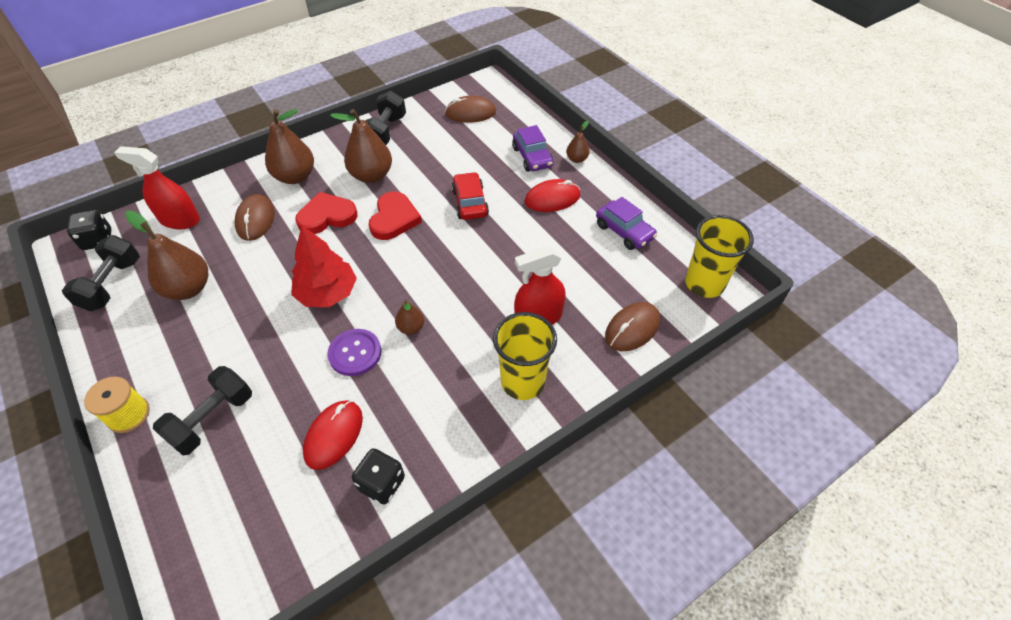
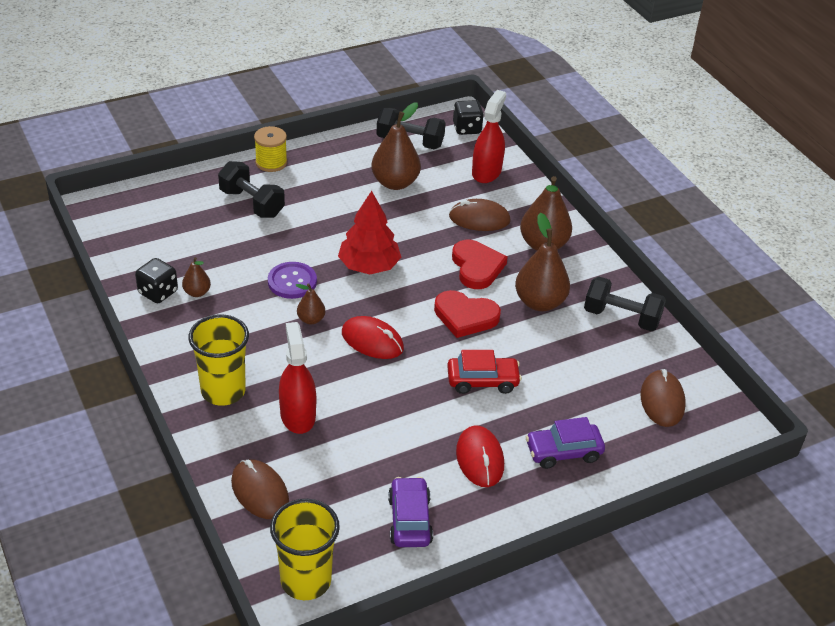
camera: 95 degrees right, 10 degrees down
red mouse [303,400,363,470] -> red mouse moved to [342,316,404,359]
brown pear [566,121,590,163] -> brown pear moved to [182,257,211,297]
purple car [596,197,657,250] -> purple car turned 120 degrees clockwise [388,477,433,547]

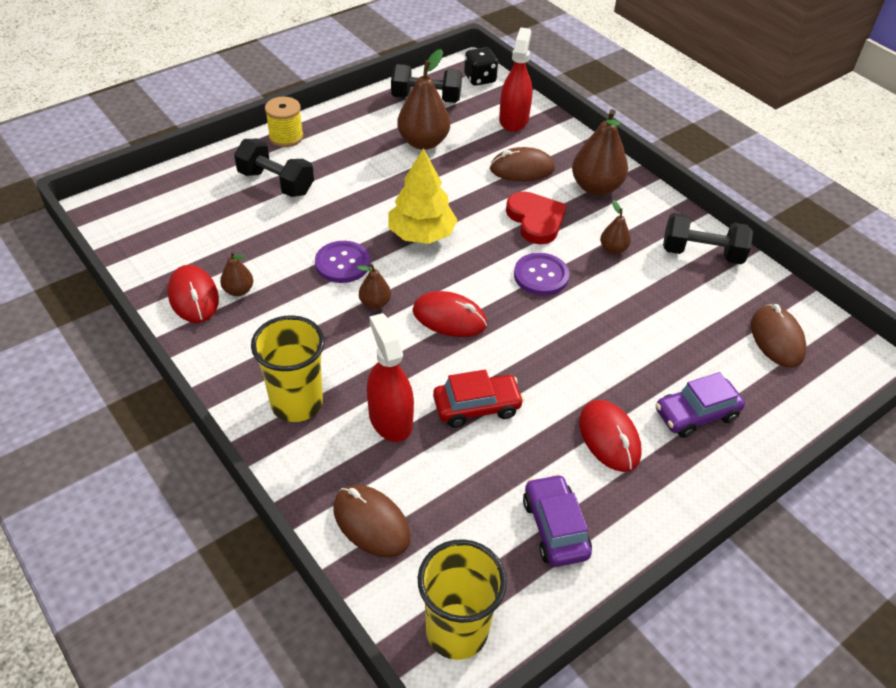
camera: 10 degrees left, 5 degrees up
black dice [135,258,178,303] -> red mouse [168,265,219,323]
red tree [338,191,401,274] -> yellow tree [388,148,458,244]
red heart [434,290,501,338] -> purple button [514,253,569,296]
red car [447,350,522,394] -> red car moved to [433,370,524,428]
brown pear [515,213,570,311] -> brown pear [600,200,631,254], size x0.51

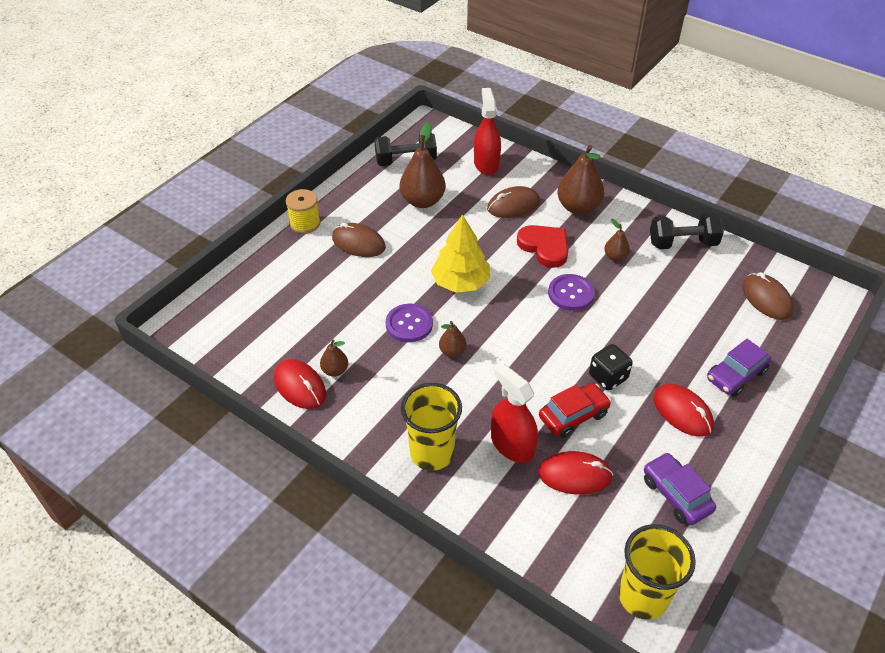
camera: 15 degrees left, 0 degrees up
black dumbbell [234,139,314,197] -> none
brown mouse [333,485,411,558] -> brown mouse moved to [332,223,386,257]
red mouse [413,291,487,337] -> red mouse moved to [538,451,613,495]
black dice [464,47,498,85] -> black dice moved to [589,344,633,391]

